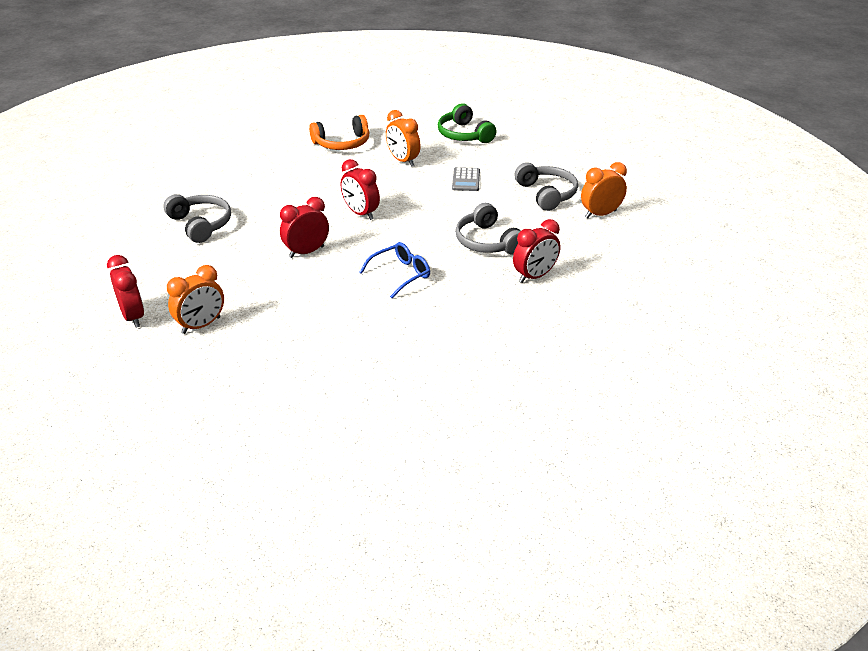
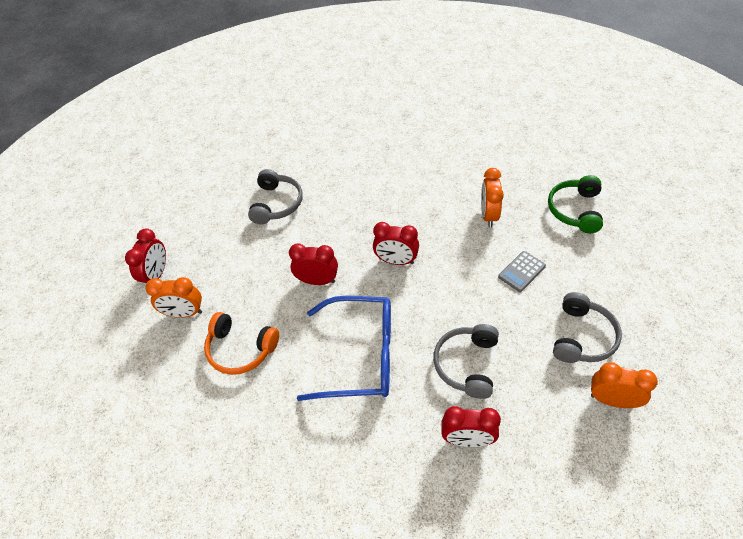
camera: 45 degrees right, 15 degrees up
orange headphones [309,115,369,150] -> orange headphones moved to [204,312,279,375]
red clock [341,159,380,220] -> red clock turned 75 degrees counterclockwise [373,222,419,265]
blue glasses [359,242,430,298] -> blue glasses [297,296,391,401], size x1.84

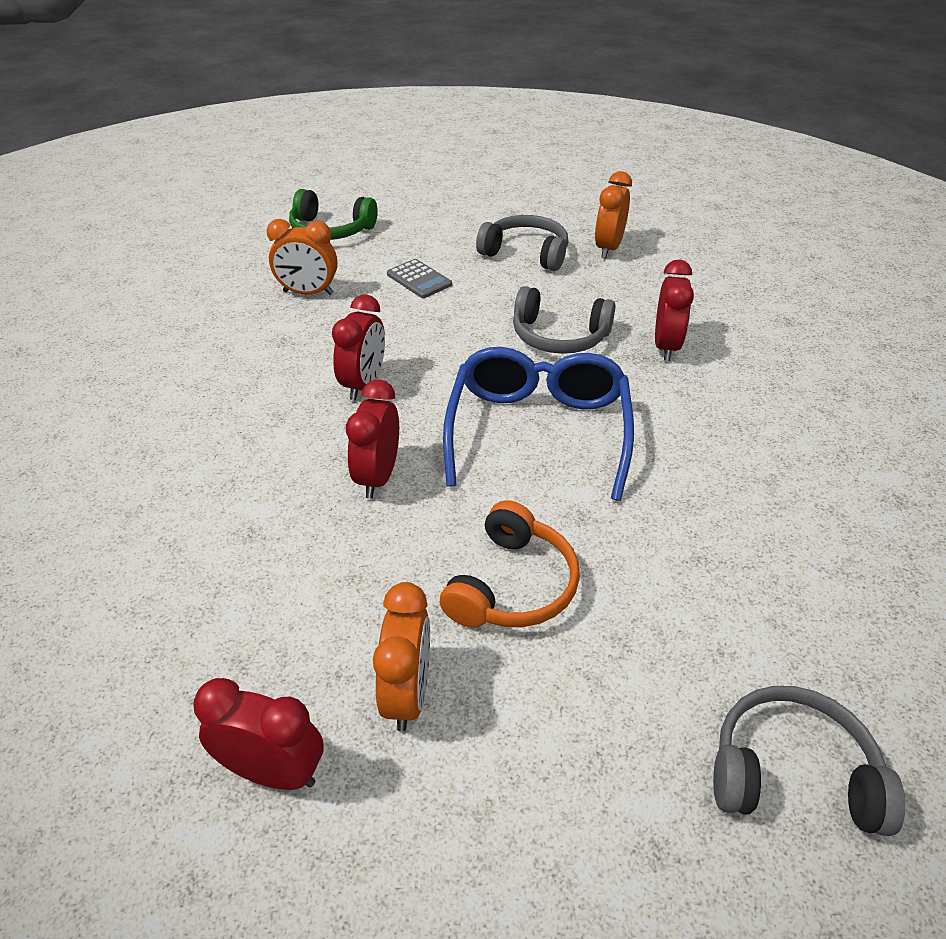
camera: 90 degrees left, 10 degrees down
grey headphones [248,169,303,224] -> grey headphones moved to [713,686,905,836]

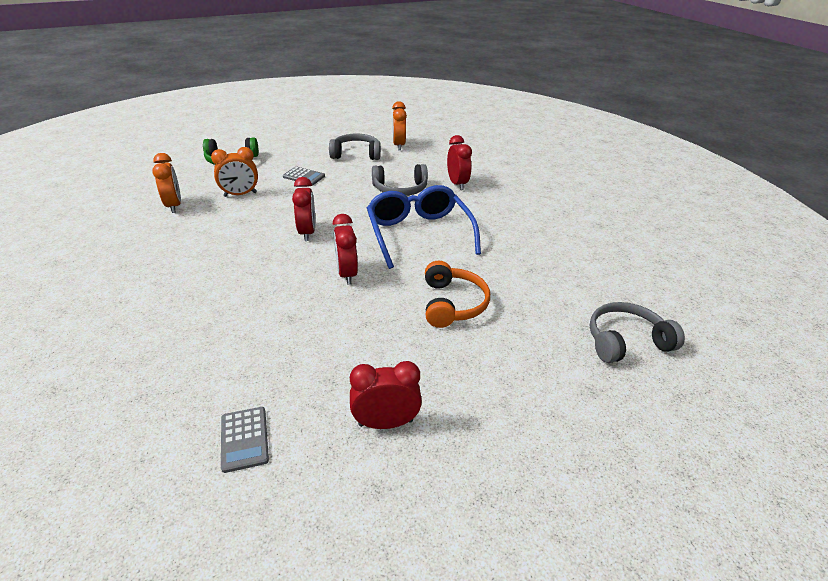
camera: 25 degrees left, 5 degrees down
orange clock [373,582,430,732] -> orange clock moved to [152,153,181,213]
none -> grey calculator [221,407,269,473]

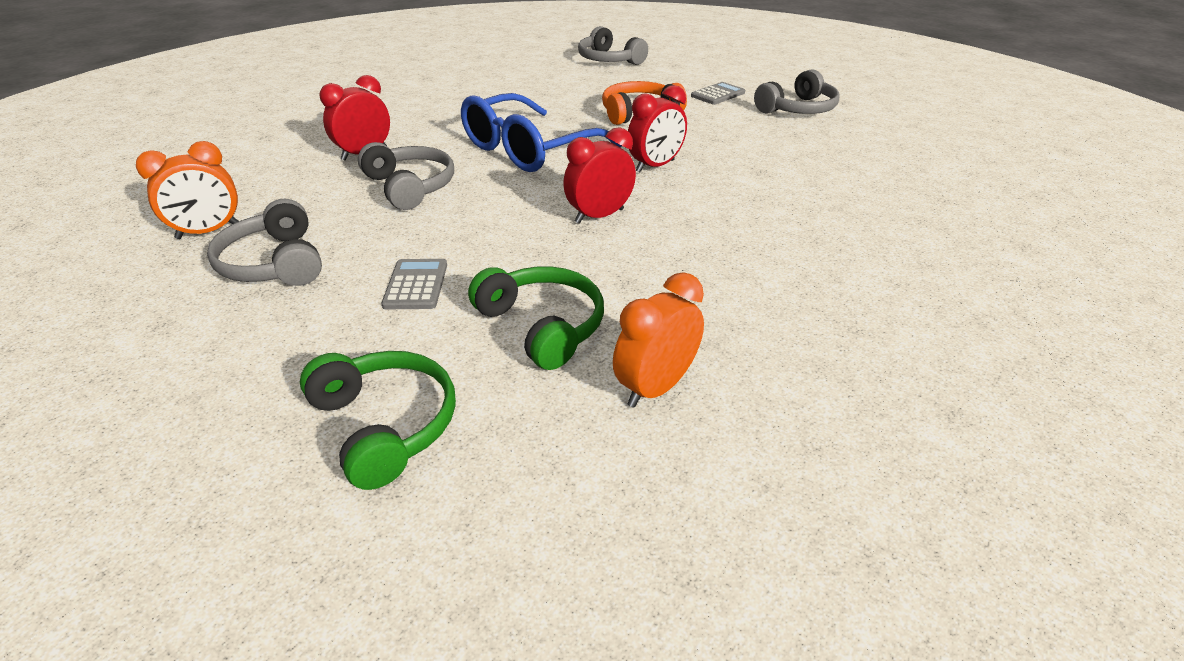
camera: 115 degrees left, 0 degrees up
orange clock [211,147,258,197] -> green headphones [468,267,604,370]
grey calculator [221,407,269,473] -> grey calculator moved to [691,82,745,105]
red clock [350,361,422,429] -> grey headphones [754,69,839,114]

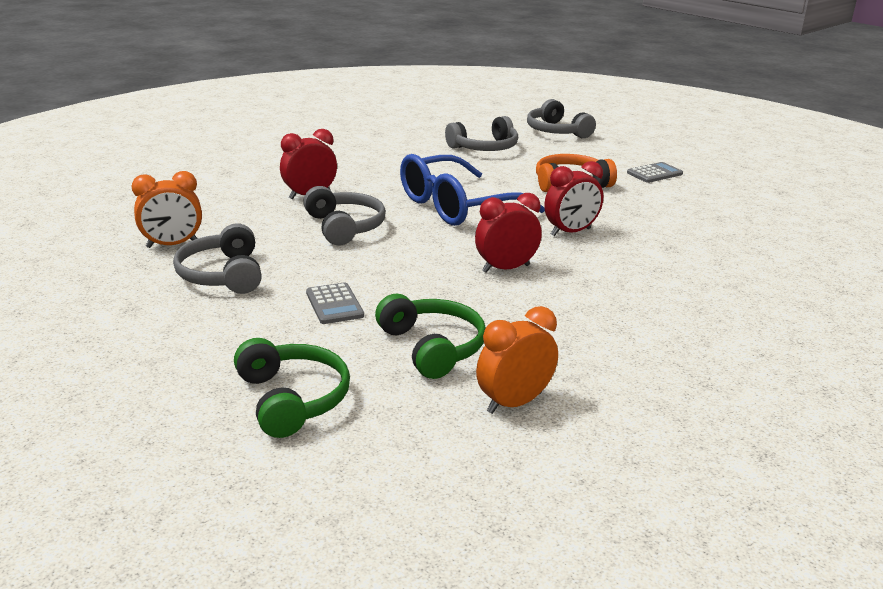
camera: 10 degrees right, 10 degrees down
grey calculator [381,259,447,309] -> grey calculator turned 150 degrees clockwise [306,282,364,324]
grey headphones [754,69,839,114] -> grey headphones moved to [445,116,518,151]

